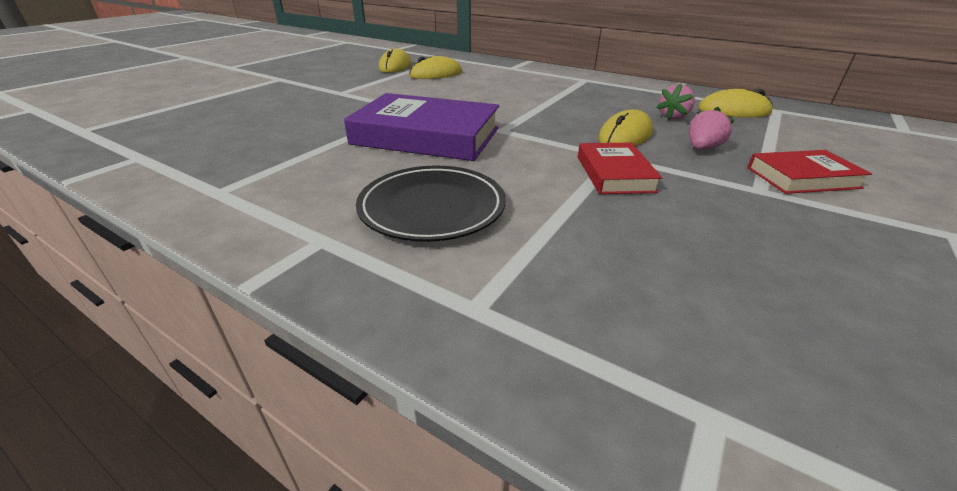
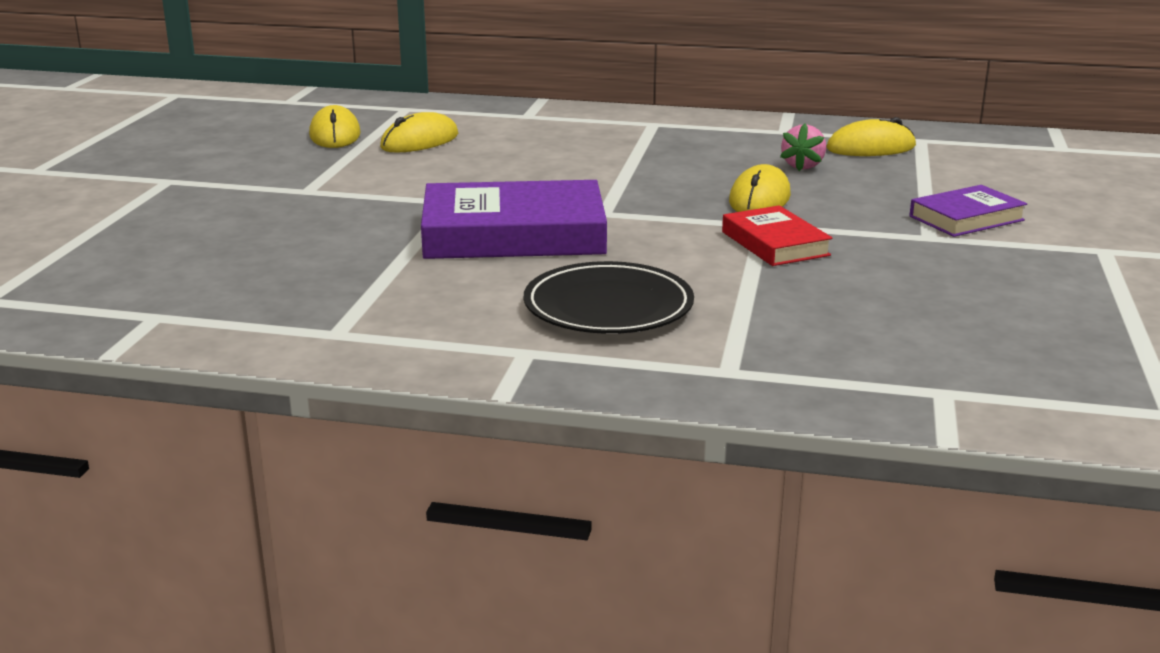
camera: 20 degrees left, 10 degrees down
pink strawberry [689,107,735,150] -> none
red book [747,150,872,194] -> purple book [909,185,1027,237]

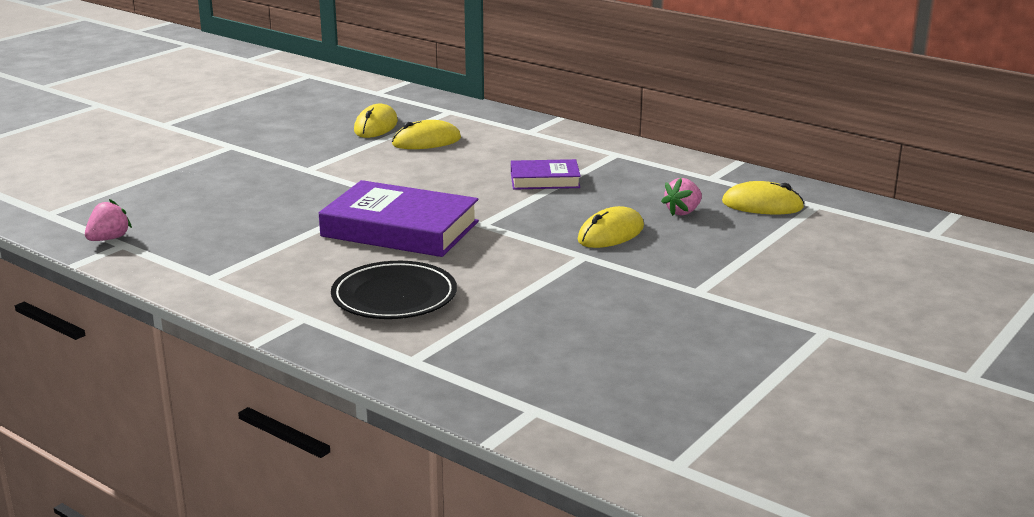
camera: 25 degrees right, 0 degrees up
red book [722,205,833,266] -> none
purple book [909,185,1027,237] -> purple book moved to [511,159,581,190]
none -> pink strawberry [85,199,132,241]

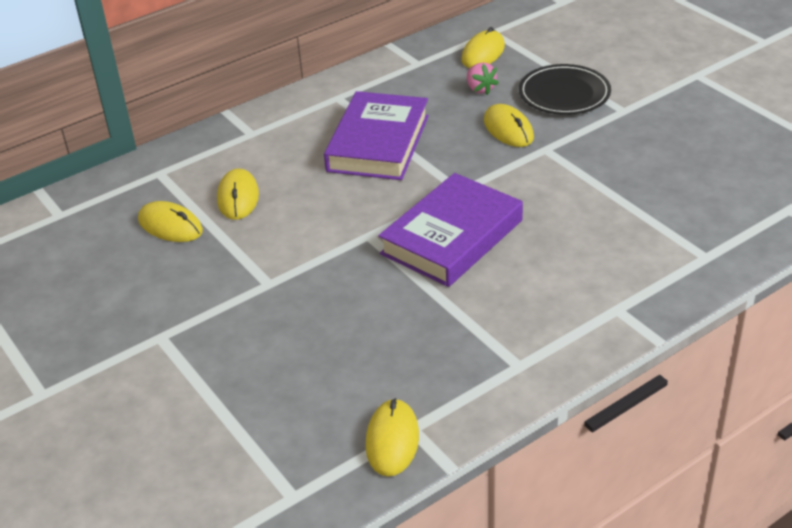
camera: 70 degrees left, 15 degrees up
pink strawberry [85,199,132,241] -> yellow mouse [365,398,419,476]
black plate [331,261,457,319] -> black plate moved to [519,64,611,115]
purple book [511,159,581,190] -> purple book [324,91,429,180], size x1.82

